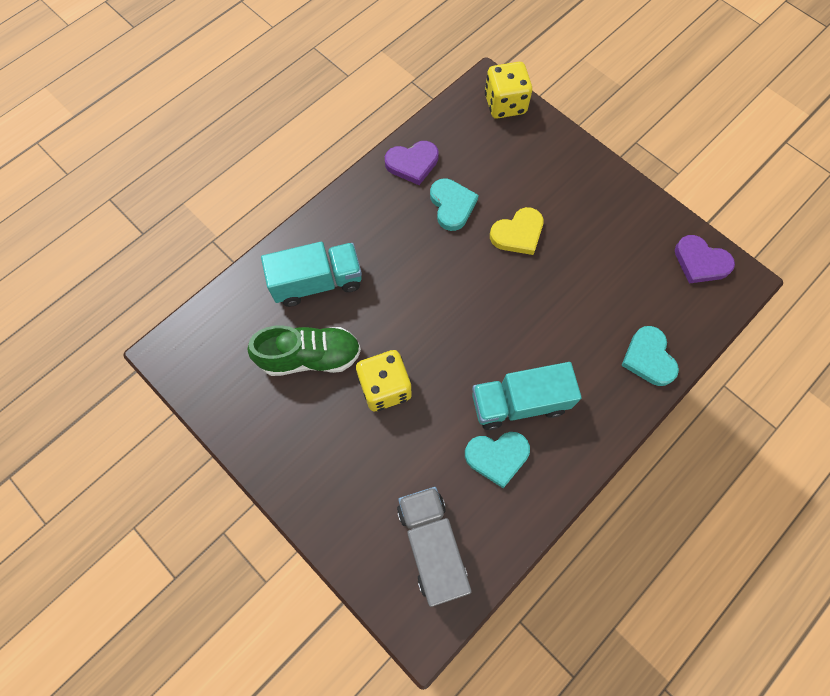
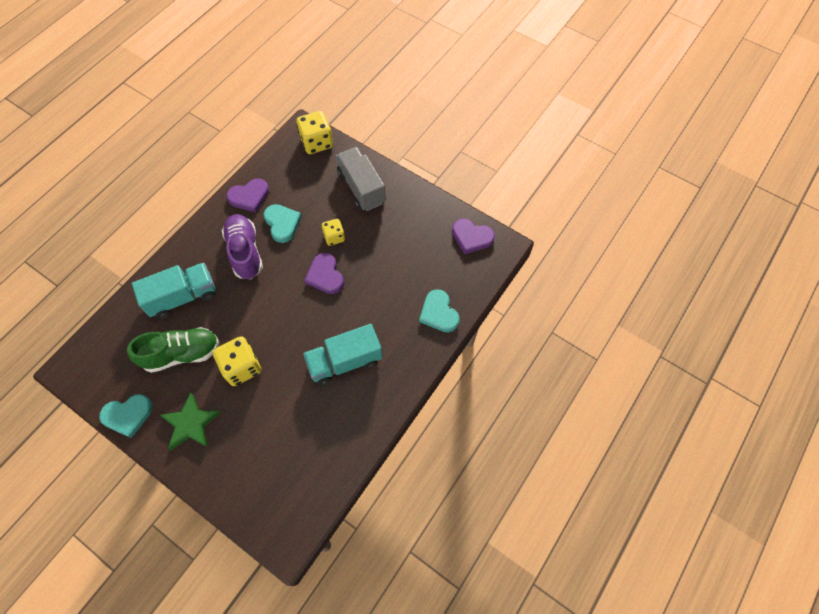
camera: 10 degrees left, 5 degrees down
grey truck [397,487,472,607] -> grey truck moved to [336,147,386,211]
turquoise heart [465,432,530,488] -> turquoise heart moved to [99,394,153,438]
yellow heart [490,207,544,255] -> yellow dice [322,219,345,246]
none -> green star [160,393,220,450]
none -> purple shoe [222,214,263,279]
none -> purple heart [304,253,344,294]

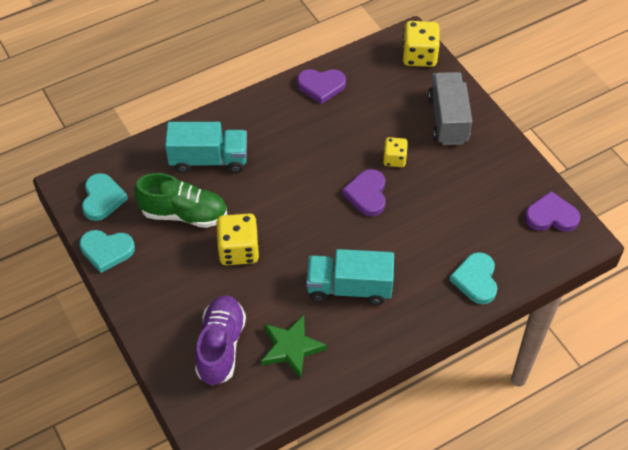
camera: 25 degrees right, 10 degrees down
green star [160,393,220,450] -> green star moved to [261,315,327,379]
purple shoe [222,214,263,279] -> purple shoe moved to [195,295,246,386]
turquoise heart [264,204,302,243] -> turquoise heart moved to [82,173,128,221]
purple heart [452,218,495,254] -> purple heart turned 135 degrees clockwise [525,191,580,232]

